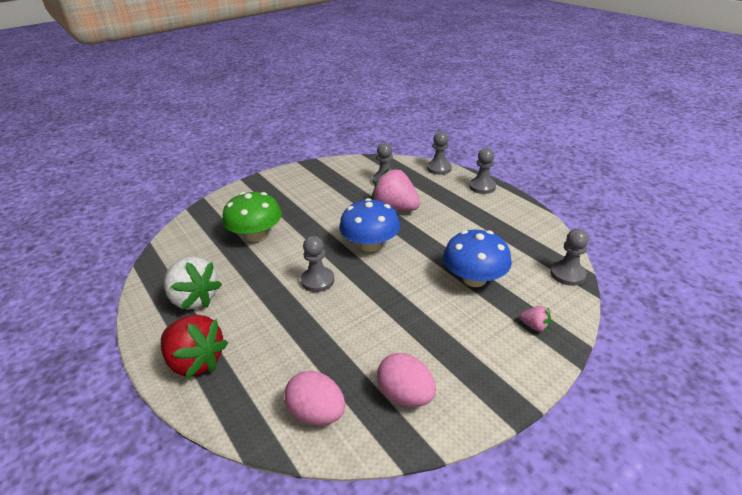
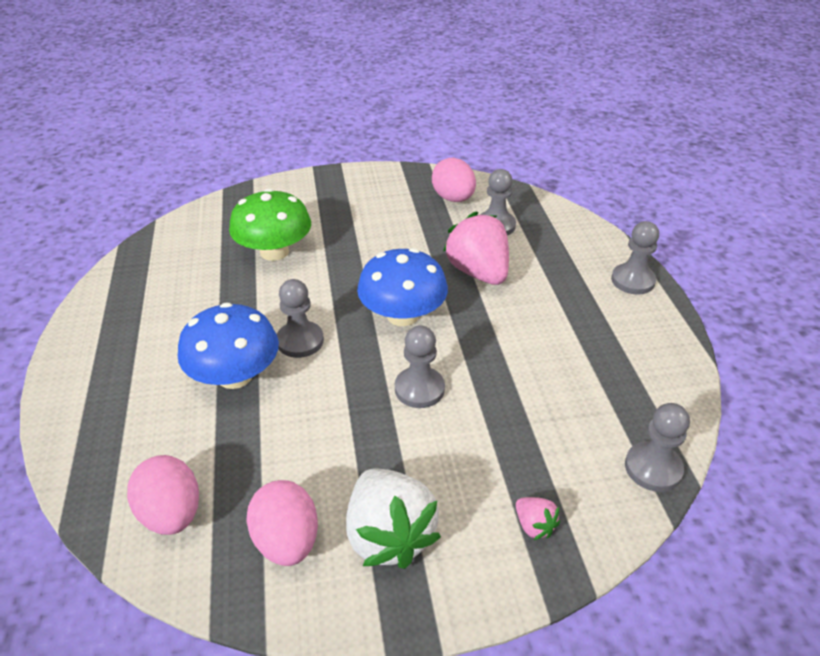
camera: 25 degrees right, 5 degrees up
red strawberry [161,315,228,379] -> none
white strawberry [164,257,222,310] -> white strawberry moved to [346,468,441,569]
grey pawn [427,131,452,175] -> grey pawn moved to [395,325,445,408]
blue mushroom [443,230,512,287] -> blue mushroom moved to [178,302,279,389]
none -> pink egg [432,158,476,202]

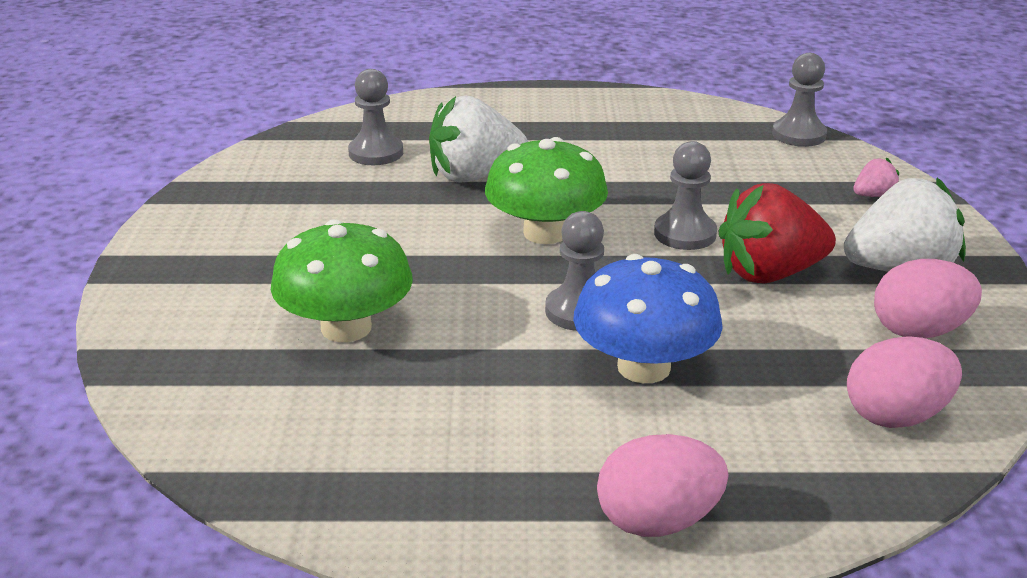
camera: 80 degrees left, 10 degrees down
blue mushroom [357,248,448,326] -> green mushroom [485,137,608,244]
pink egg [432,158,476,202] -> pink egg moved to [597,434,728,537]
pink strawberry [443,212,509,285] -> white strawberry [429,95,528,182]
grey pawn [611,221,659,295] -> none
none -> red strawberry [718,183,836,284]

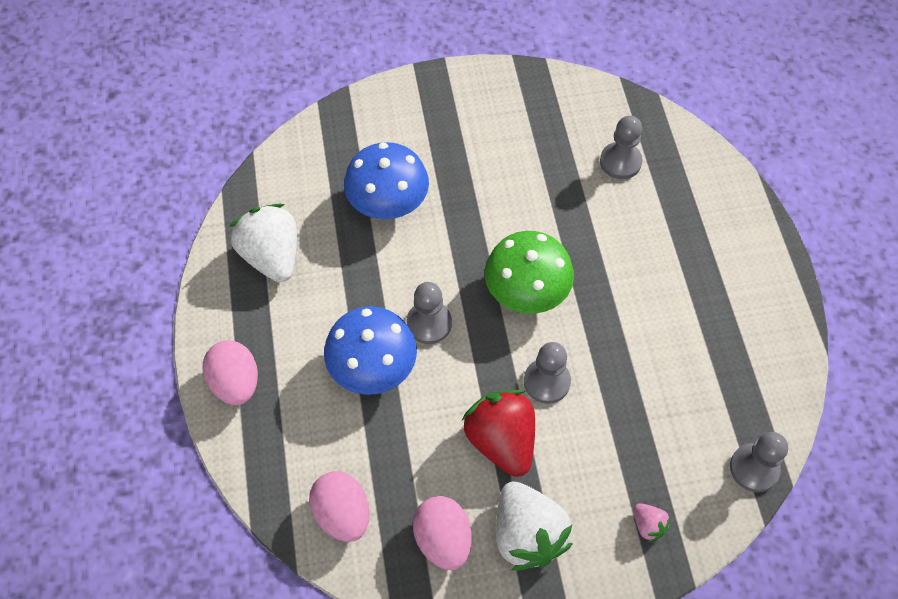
camera: 80 degrees right, 30 degrees up
green mushroom [271,219,413,342] -> blue mushroom [344,142,429,219]
white strawberry [429,95,528,182] -> white strawberry moved to [229,204,297,282]

